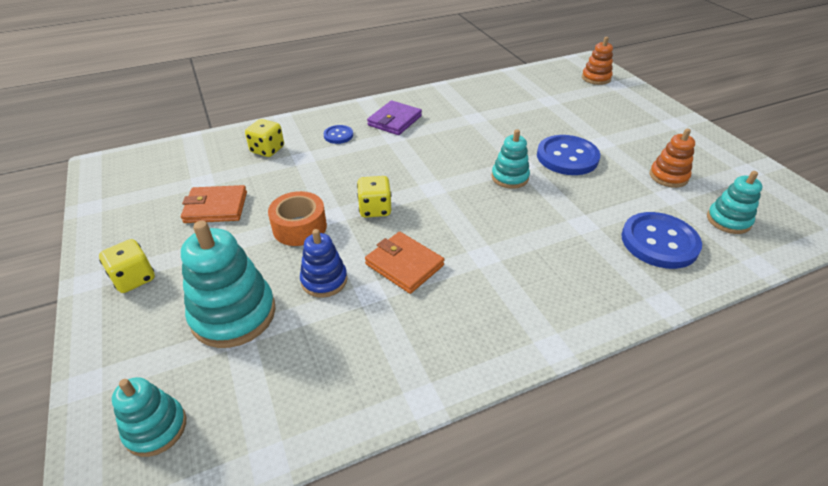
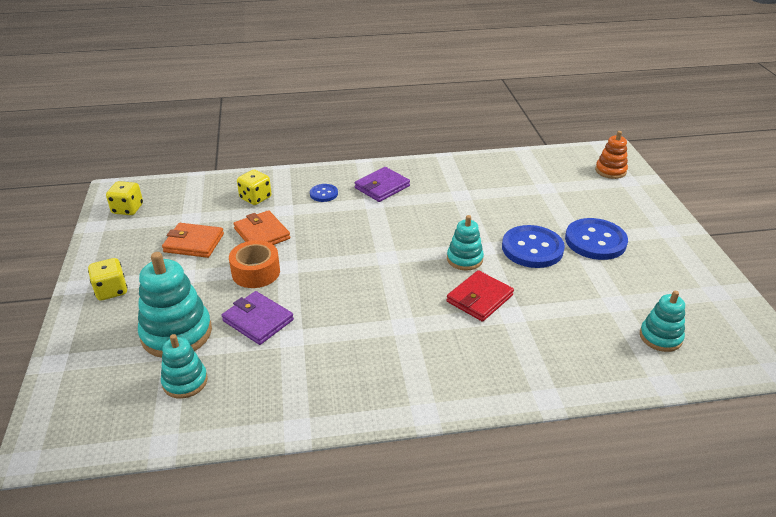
camera: 15 degrees right, 5 degrees down
turquoise stacking toy [112,377,186,457] -> turquoise stacking toy moved to [161,334,208,399]
blue stacking toy [300,229,347,298] -> purple wallet [222,291,294,345]
yellow dice [357,176,391,218] -> yellow dice moved to [106,181,143,215]
orange wallet [365,232,445,294] -> orange wallet moved to [233,210,290,245]
blue button [621,212,702,269] -> blue button moved to [565,218,628,260]
orange stacking toy [650,129,695,188] -> none
none -> red wallet [447,270,514,322]

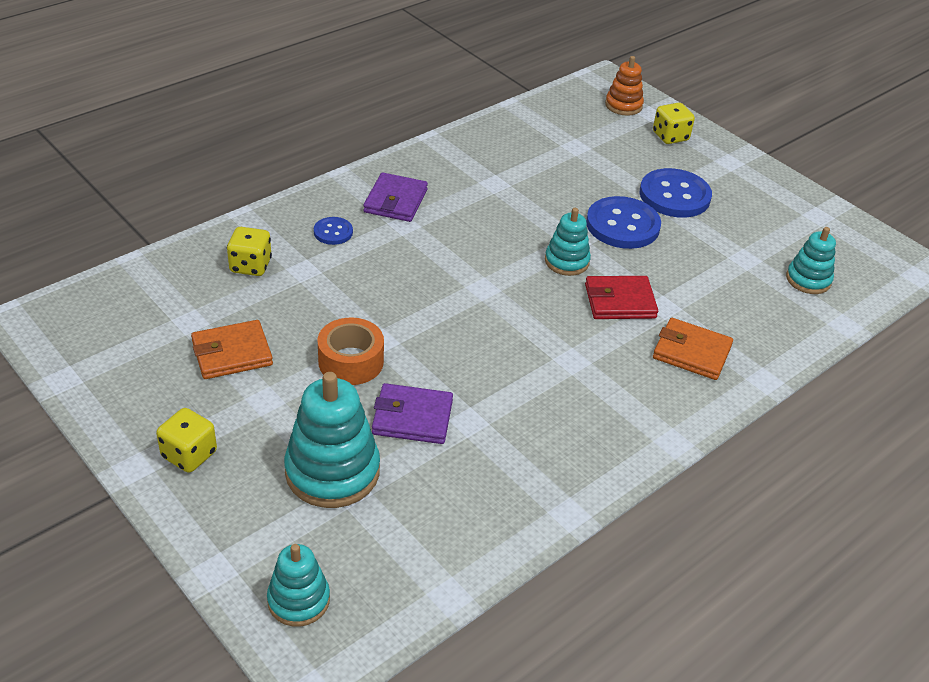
camera: 35 degrees left, 5 degrees up
yellow dice [106,181,143,215] -> yellow dice moved to [653,103,695,144]
turquoise stacking toy [161,334,208,399] -> turquoise stacking toy moved to [267,544,330,627]
orange wallet [233,210,290,245] -> orange wallet moved to [653,318,733,380]
red wallet [447,270,514,322] -> red wallet turned 75 degrees clockwise [585,276,658,319]

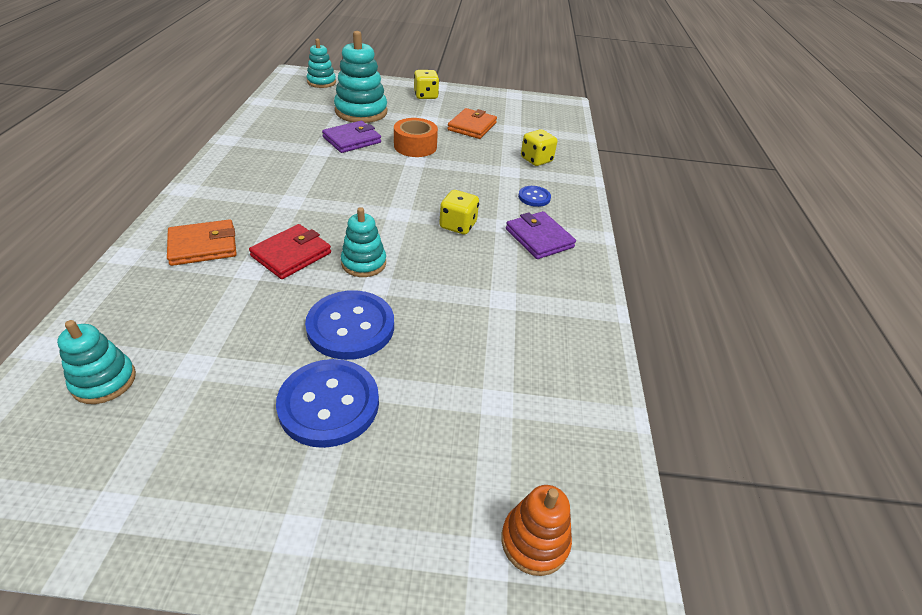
camera: 135 degrees right, 0 degrees up
yellow dice [653,103,695,144] -> yellow dice moved to [439,190,479,234]

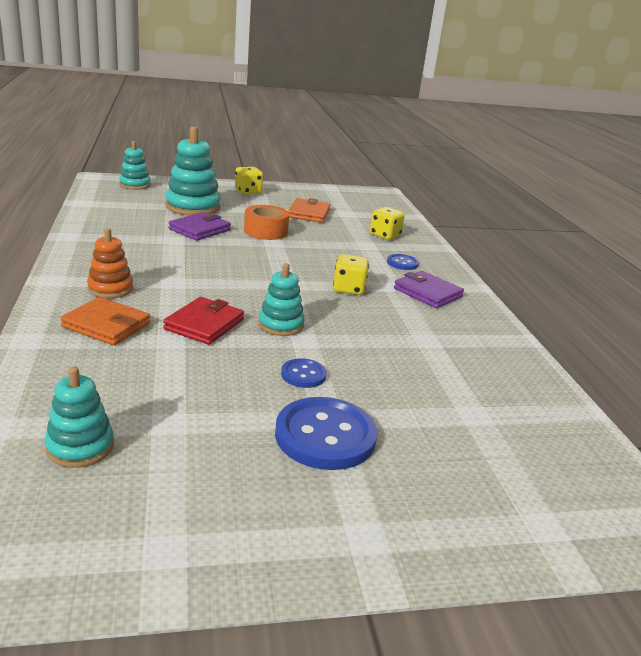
camera: 15 degrees left, 15 degrees down
orange wallet [167,219,237,266] -> orange wallet turned 60 degrees clockwise [60,297,150,345]
blue button [305,290,394,360] -> blue button [281,358,327,388], size x0.51
orange stacking toy [501,485,572,576] -> orange stacking toy moved to [87,228,133,298]

